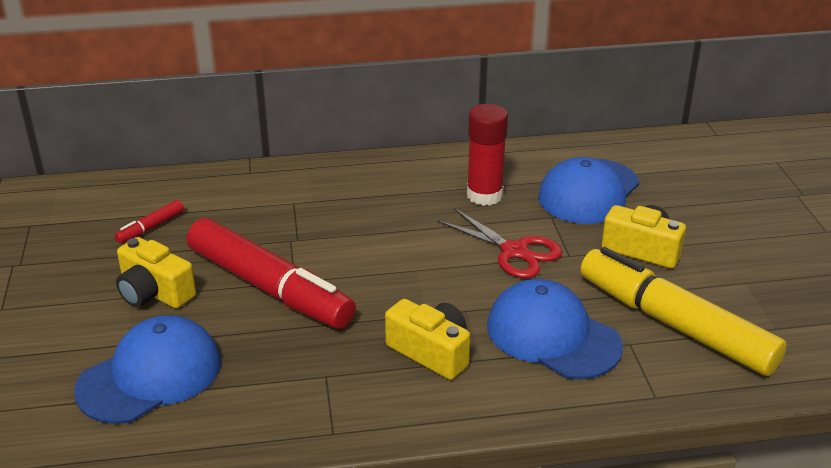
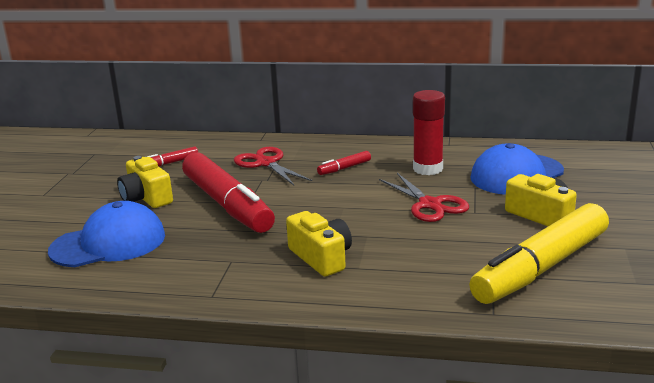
camera: 20 degrees right, 10 degrees down
blue cap [487,279,623,380] -> none
yellow marker [580,247,787,376] -> yellow marker turned 105 degrees counterclockwise [469,203,609,304]
none -> red scissors [234,147,312,185]
none -> red marker [317,151,371,175]

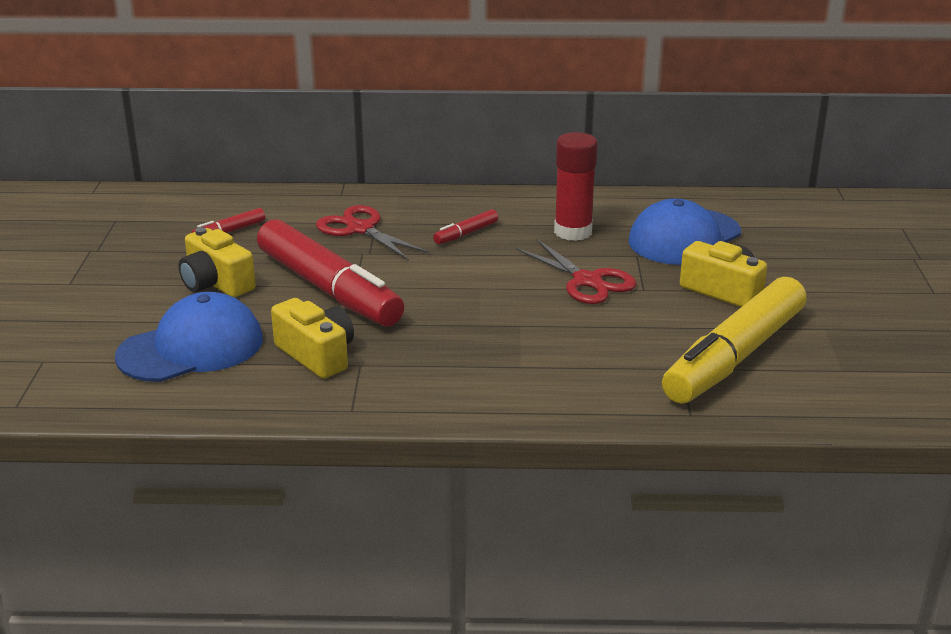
camera: 10 degrees left, 5 degrees up
yellow camera [286,211,352,277] -> yellow camera moved to [271,298,354,379]

